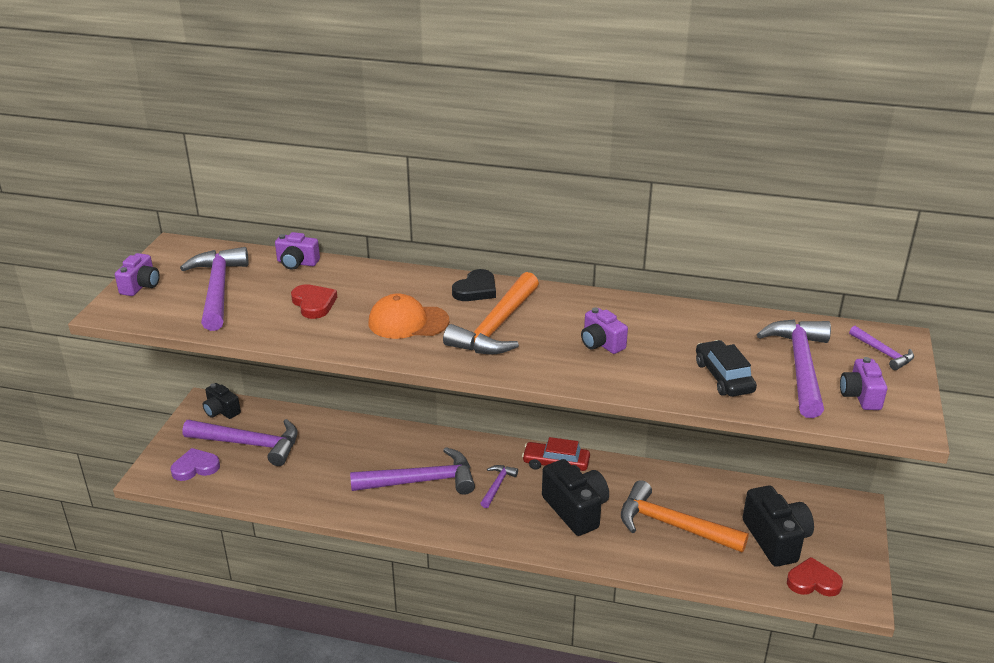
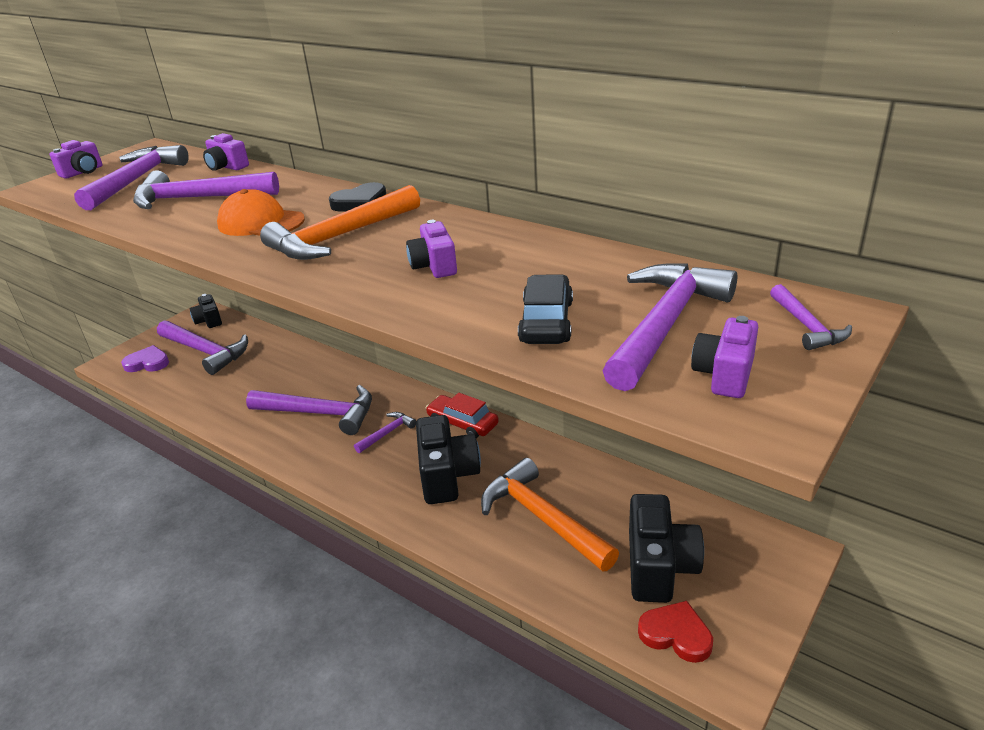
camera: 25 degrees right, 0 degrees up
red heart [291,284,337,319] -> purple hammer [133,170,279,209]

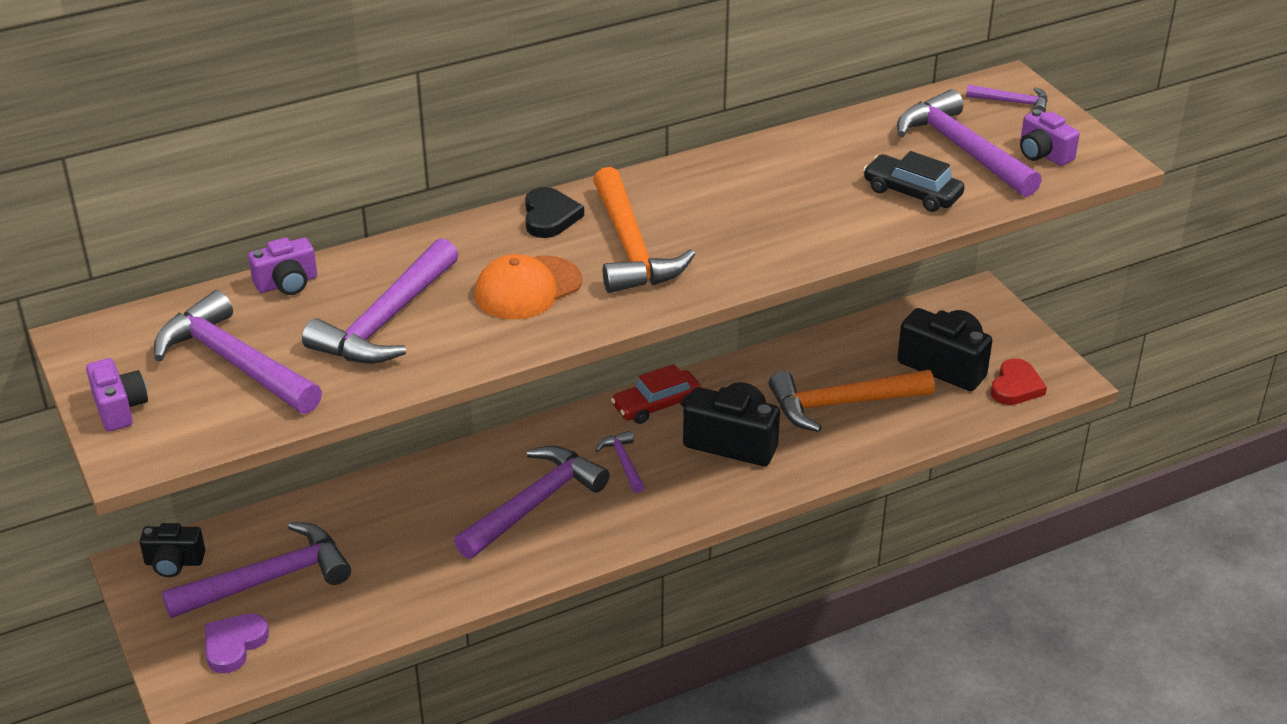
camera: 65 degrees left, 5 degrees up
purple camera [406,220,457,278] -> none
red heart [638,601,713,663] -> red heart turned 150 degrees clockwise [991,358,1047,405]

